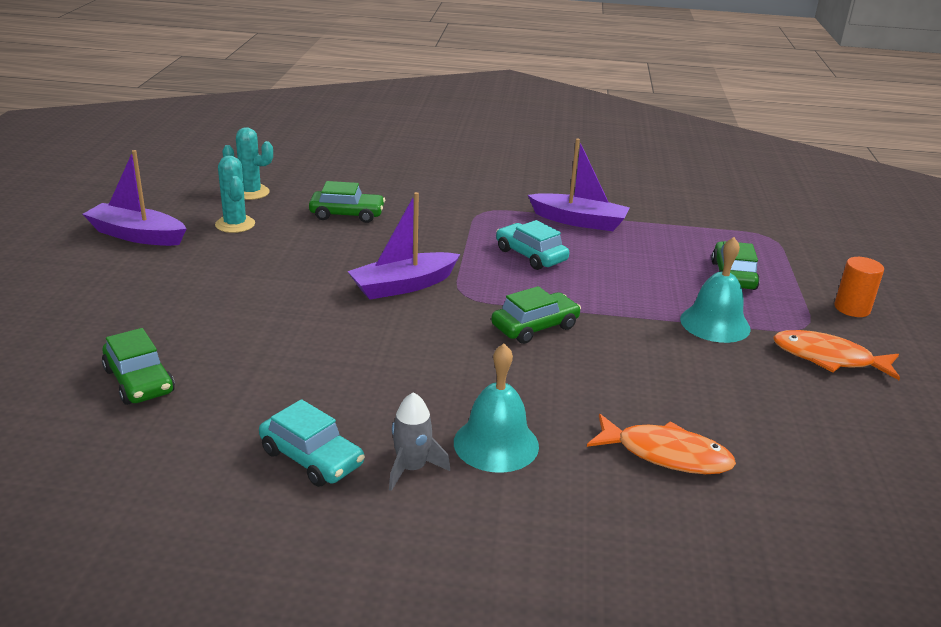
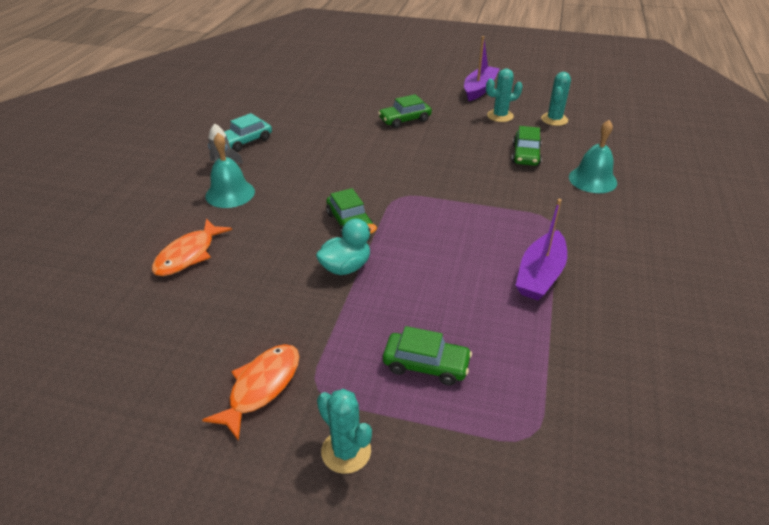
camera: 100 degrees right, 10 degrees up
green car [102,328,175,405] -> green car moved to [378,94,432,128]
purple boat [347,192,460,299] -> none
turquoise car [496,220,569,270] -> none
turquoise bell [680,237,751,343] -> turquoise bell moved to [569,120,617,193]
orange cylinder [834,257,884,317] -> turquoise cactus [317,389,372,474]
none -> turquoise duck [316,219,377,275]

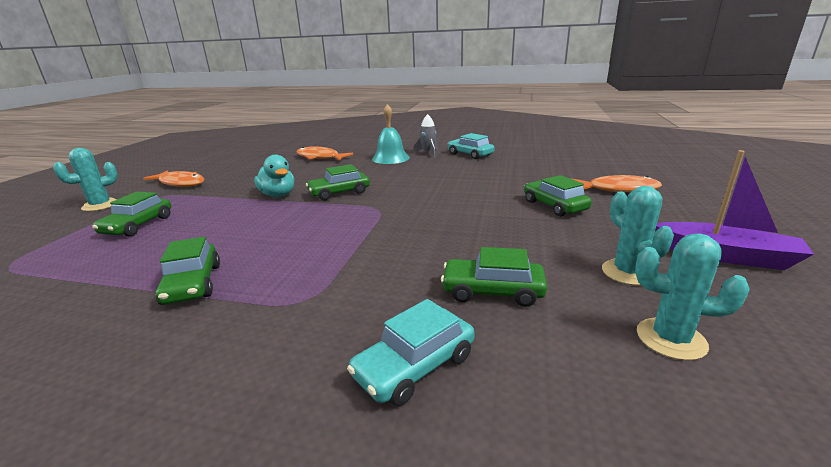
camera: 90 degrees right, 15 degrees down
purple boat [515,199,567,300] -> green car [155,237,220,305]
turquoise bell [569,120,617,193] -> turquoise car [347,299,475,406]
none -> orange fish [571,175,662,192]

